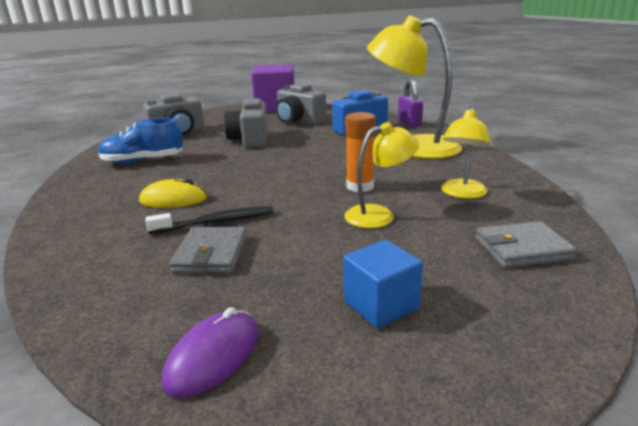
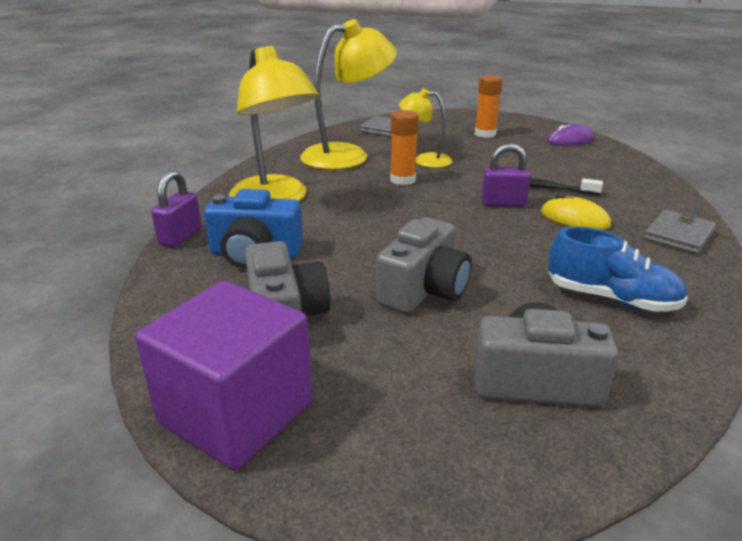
camera: 145 degrees left, 5 degrees up
grey wallet [169,227,247,273] -> grey wallet moved to [644,210,716,254]
blue cube [343,240,423,328] -> orange glue stick [475,75,503,138]
yellow lamp [441,108,491,199] -> yellow lamp [300,19,397,170], size x1.83
none -> purple padlock [481,143,531,207]

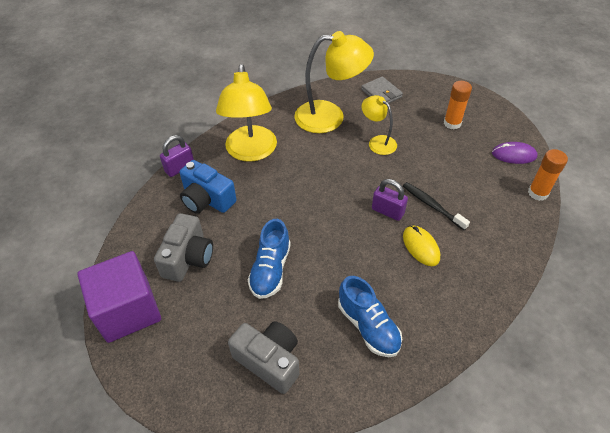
camera: 30 degrees right, 20 degrees up
grey camera [376,217,472,313] -> blue shoe [248,219,291,299]
orange glue stick [390,110,419,185] -> orange glue stick moved to [528,149,568,201]
grey wallet [644,210,716,254] -> none

